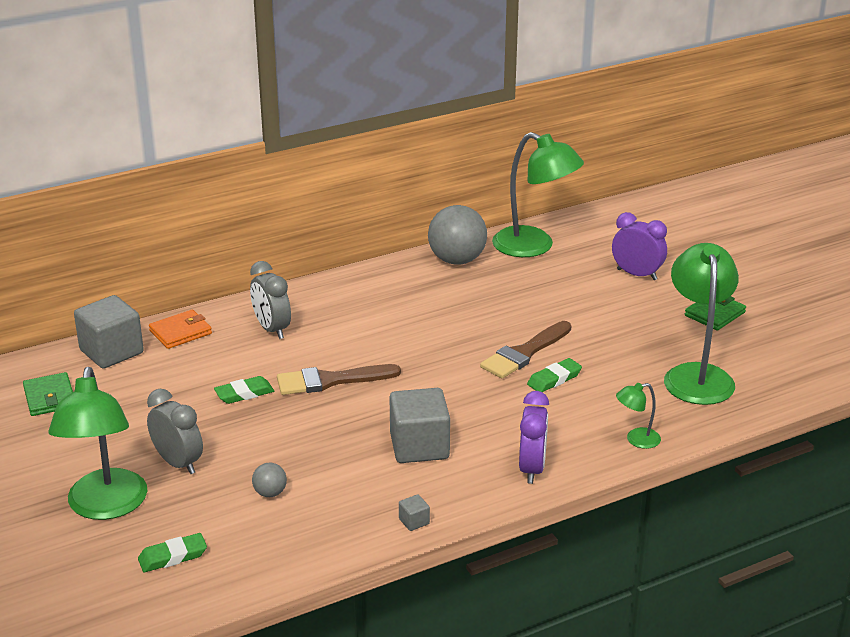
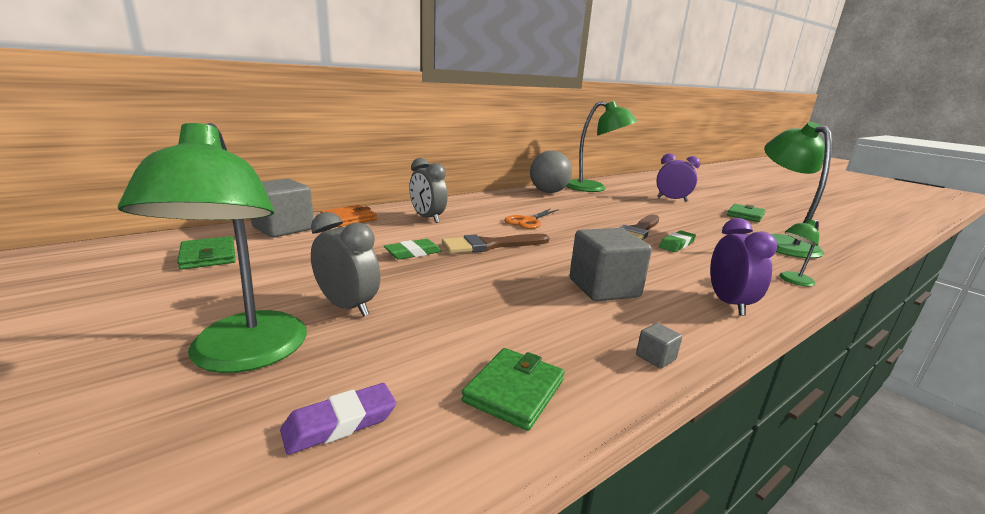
camera: 10 degrees left, 10 degrees down
green eraser [138,533,207,572] -> purple eraser [280,383,396,455]
grey ball [252,463,287,497] -> none
none -> green wallet [461,348,564,431]
none -> orange scissors [504,208,559,229]

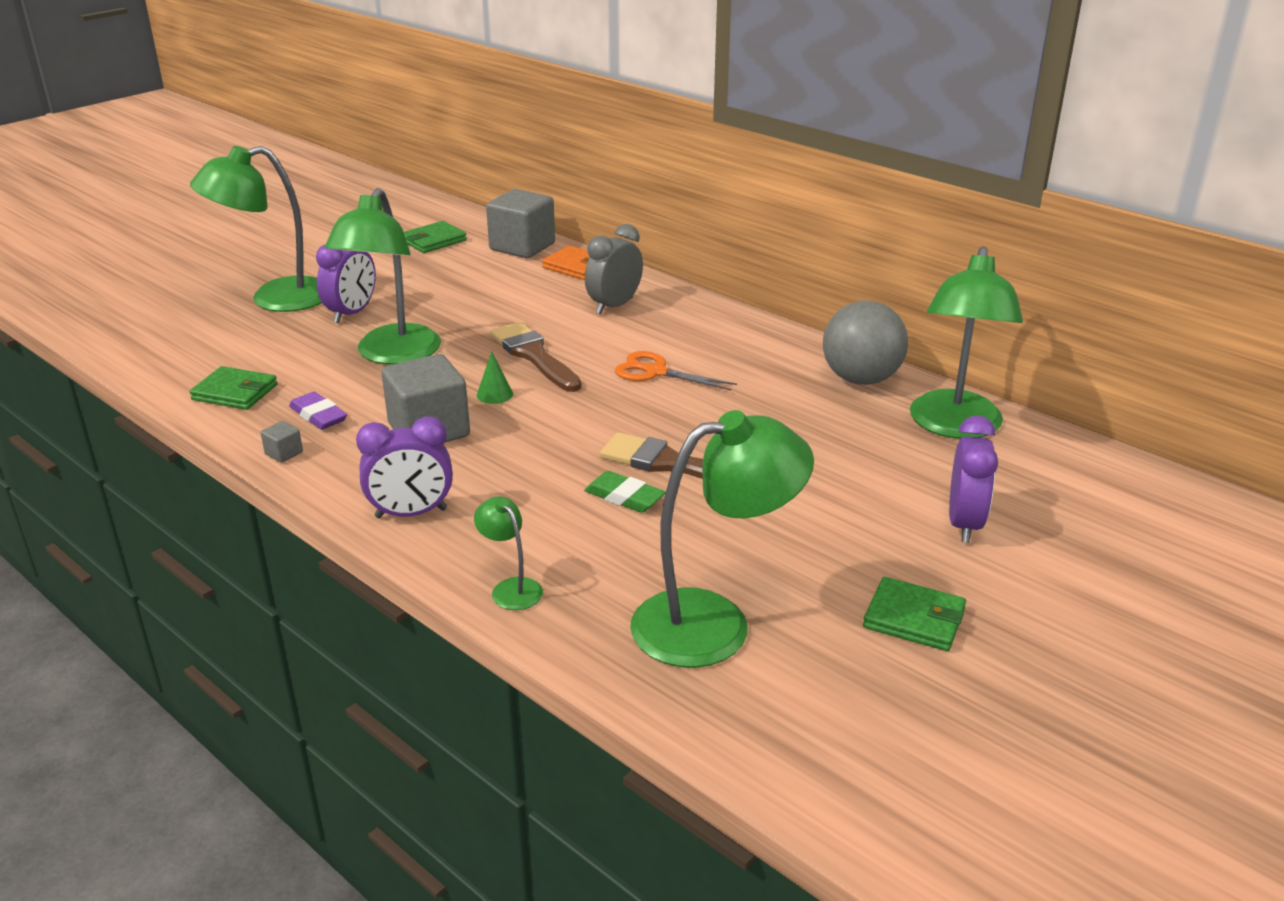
camera: 80 degrees right, 10 degrees up
purple eraser [280,383,396,455] -> purple eraser moved to [289,392,347,430]
grey clock [311,212,381,317] -> purple clock [316,244,376,323]
green eraser [384,239,442,260] -> none
none -> green lamp [325,188,441,365]
none -> green cone [477,351,513,404]

